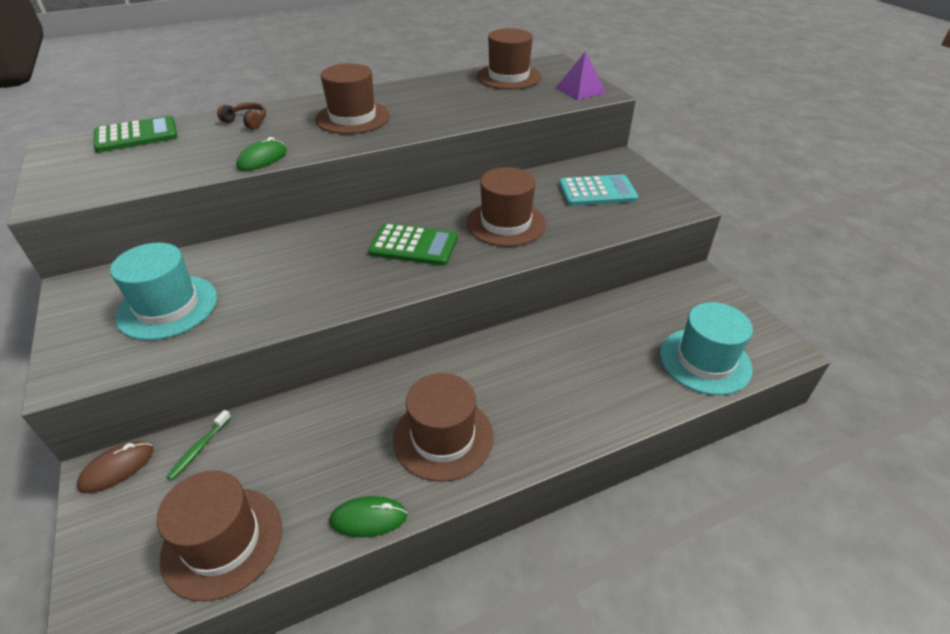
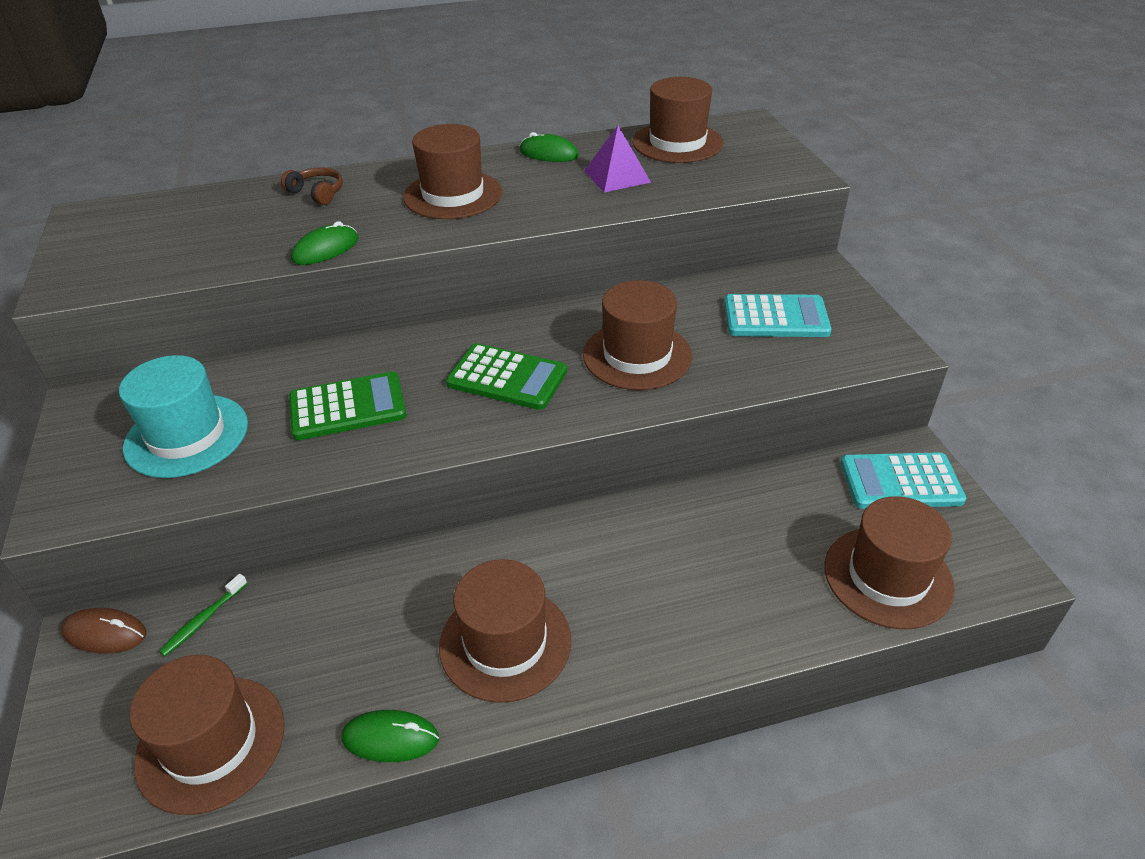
camera: 10 degrees right, 0 degrees up
brown mouse [77,441,154,493] -> brown mouse turned 45 degrees clockwise [61,608,147,654]
green calculator [93,115,178,153] -> green calculator moved to [289,372,407,440]
purple pyramid [556,51,606,100] -> purple pyramid moved to [584,125,651,192]
turquoise hat [660,302,753,395] -> brown hat [825,496,955,629]
none -> green mouse [519,132,579,162]
none -> turquoise calculator [841,452,966,509]

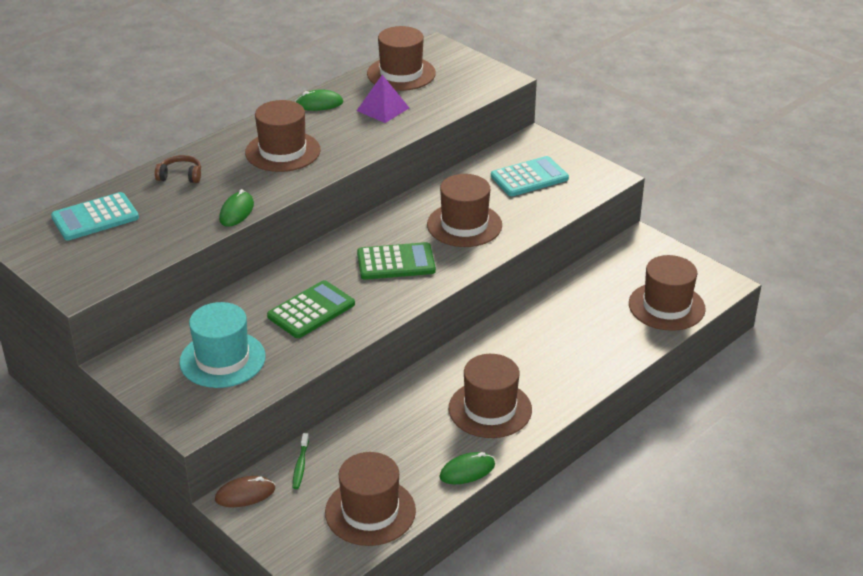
camera: 30 degrees left, 5 degrees down
turquoise calculator [841,452,966,509] -> turquoise calculator moved to [51,192,139,240]

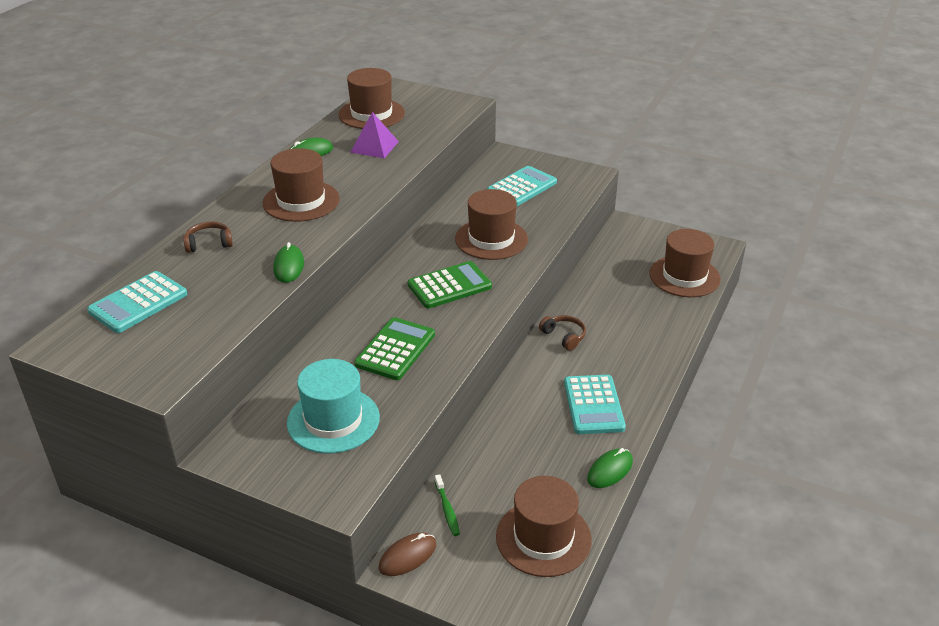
camera: 20 degrees left, 0 degrees up
brown hat [449,354,532,438] -> turquoise calculator [564,375,626,434]
none -> brown headphones [539,315,586,351]

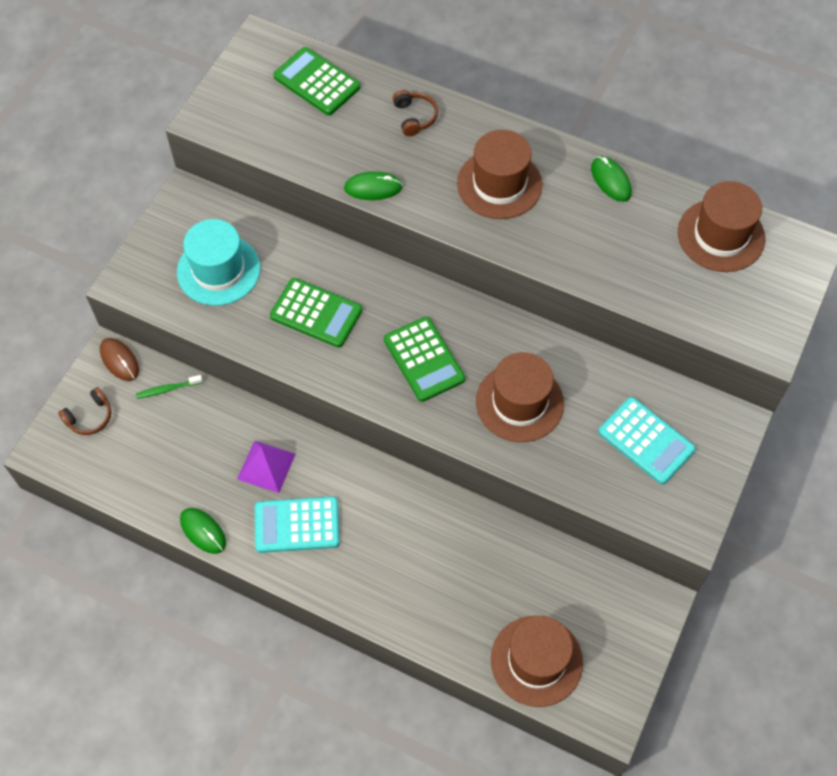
camera: 90 degrees right, 25 degrees up
turquoise calculator [87,271,187,333] -> green calculator [273,47,360,115]
purple pyramid [350,112,399,159] -> purple pyramid moved to [237,441,296,493]
brown hat [496,476,592,577] -> none
brown headphones [539,315,586,351] -> brown headphones moved to [58,387,111,435]

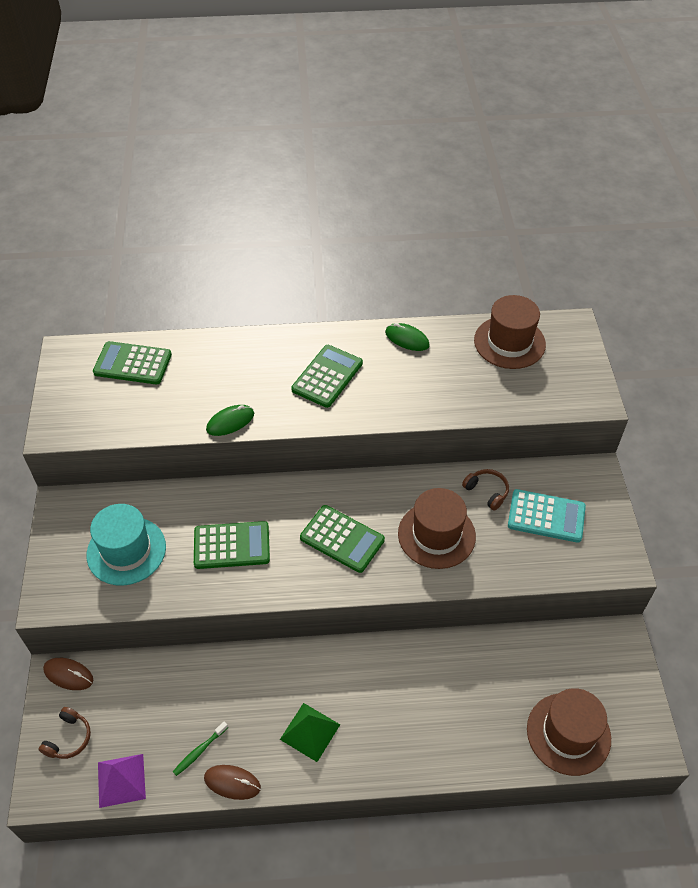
camera: 30 degrees left, 10 degrees down
green toothbrush [136,375,203,399] -> green toothbrush moved to [173,722,228,776]
green mouse [180,508,226,554] -> brown mouse [204,765,261,800]
purple pyramid [237,441,296,493] -> purple pyramid moved to [98,754,146,808]
turquoise calculator [255,497,340,553] -> green pyramid [280,703,340,762]
brown headphones [393,90,438,136] -> brown headphones moved to [462,469,509,511]
brown hat [457,130,542,219] -> green calculator [291,345,363,408]

